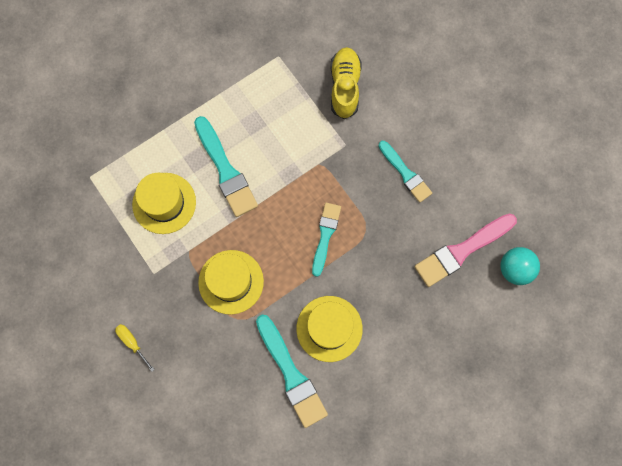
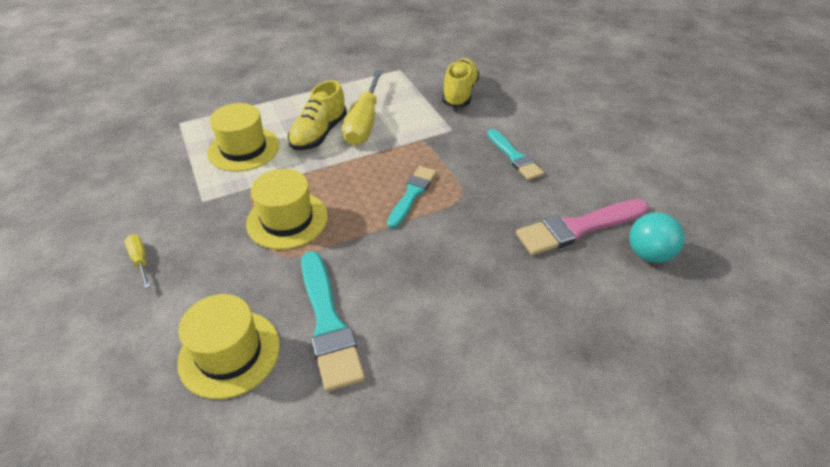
camera: 10 degrees right, 30 degrees down
turquoise brush [194,116,258,217] -> yellow shoe [288,80,347,150]
yellow hat [296,296,363,362] -> yellow hat moved to [177,294,280,399]
none -> yellow screwdriver [343,70,383,145]

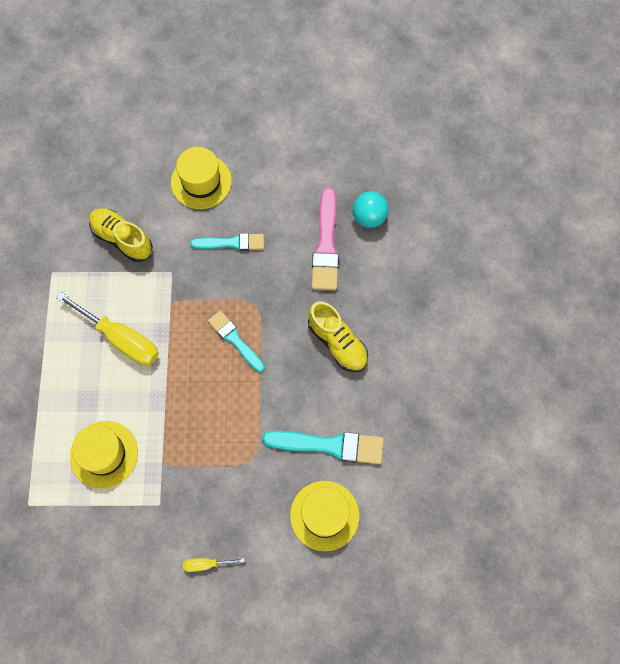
camera: 65 degrees left, 25 degrees up
yellow hat [246,169,328,249] -> yellow hat moved to [171,147,232,209]
yellow shoe [288,80,347,150] -> yellow shoe moved to [308,302,368,372]

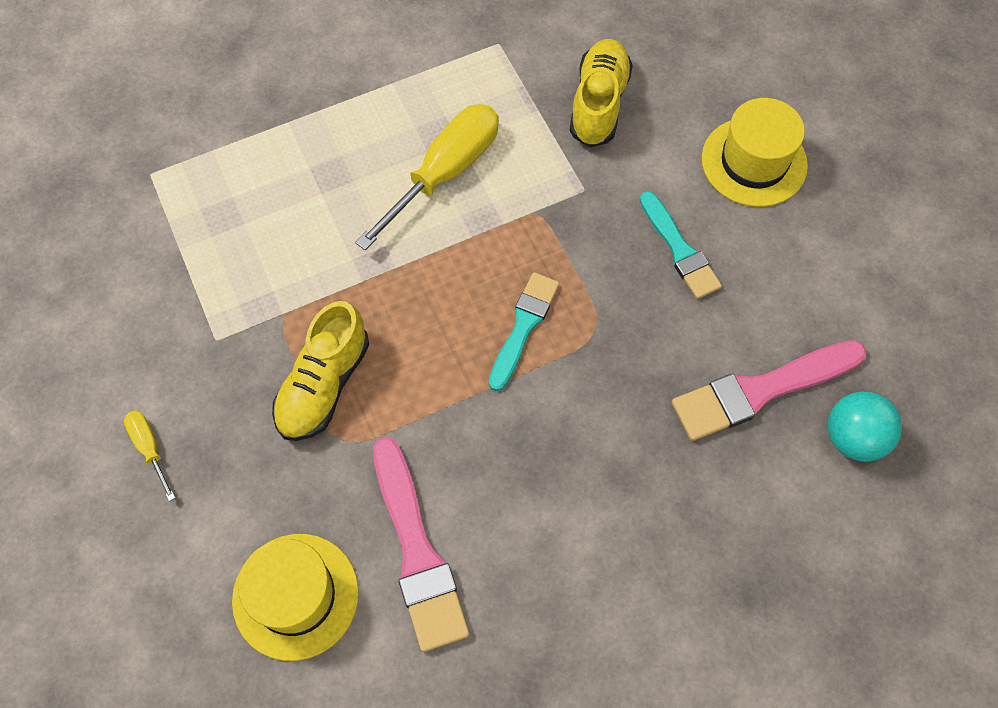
camera: 65 degrees right, 5 degrees down
yellow screwdriver [56,292,159,366] -> yellow screwdriver turned 150 degrees counterclockwise [355,104,499,250]
yellow hat [70,421,138,489] -> none
turquoise brush [263,431,384,464] -> pink brush [373,437,469,652]
yellow shoe [308,302,368,372] -> yellow shoe moved to [272,301,369,441]

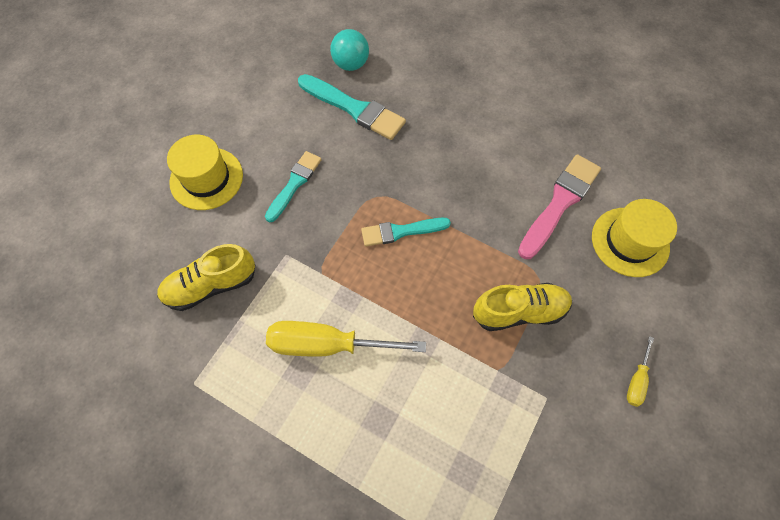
camera: 125 degrees left, 0 degrees up
pink brush [672,340,867,441] -> turquoise brush [298,74,406,140]

